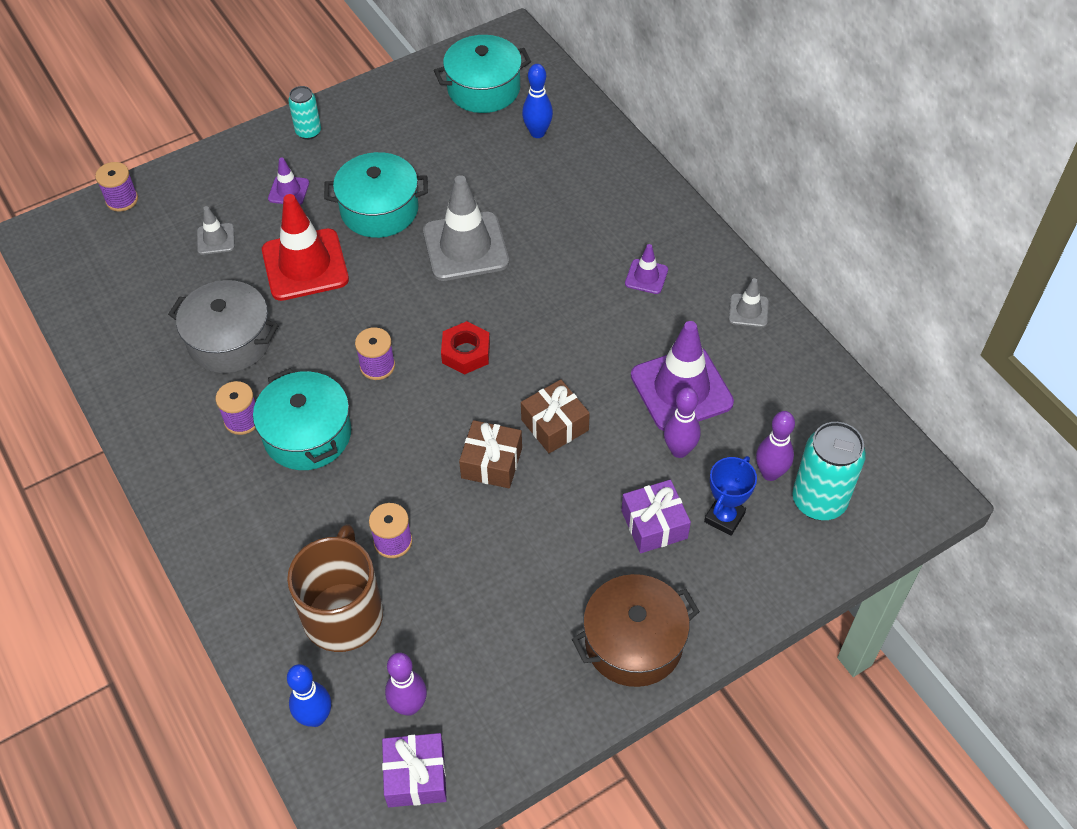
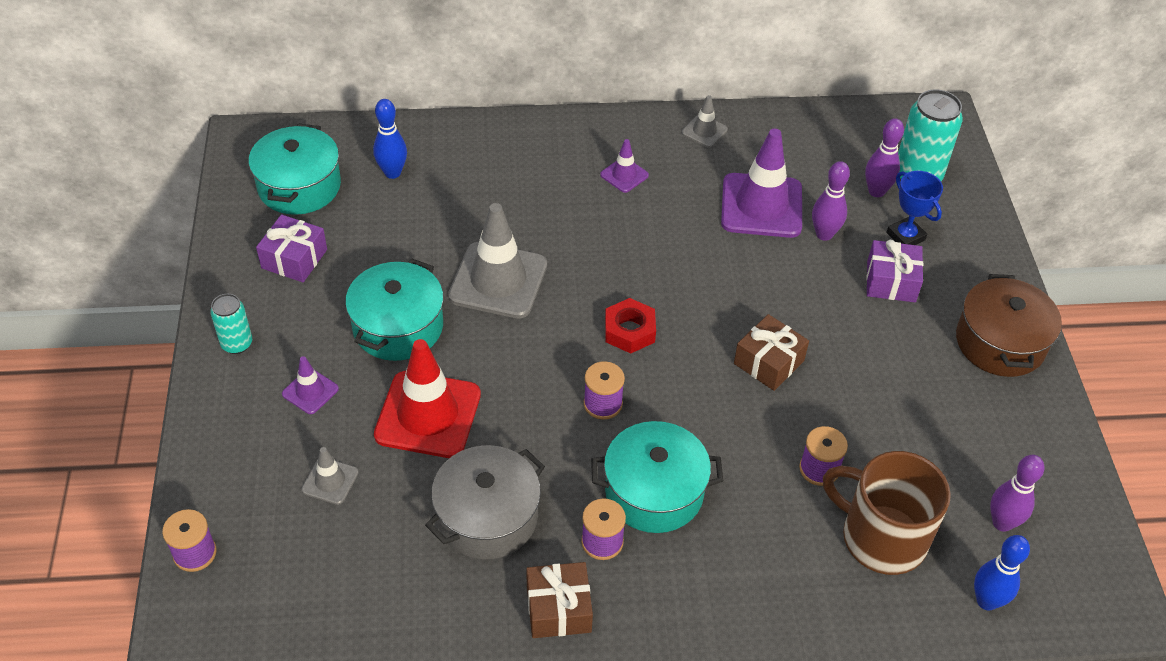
camera: 65 degrees left, 5 degrees down
purple gift [382,733,447,807] -> purple gift moved to [256,215,327,282]
brown gift [521,379,590,453] -> brown gift moved to [526,562,593,638]

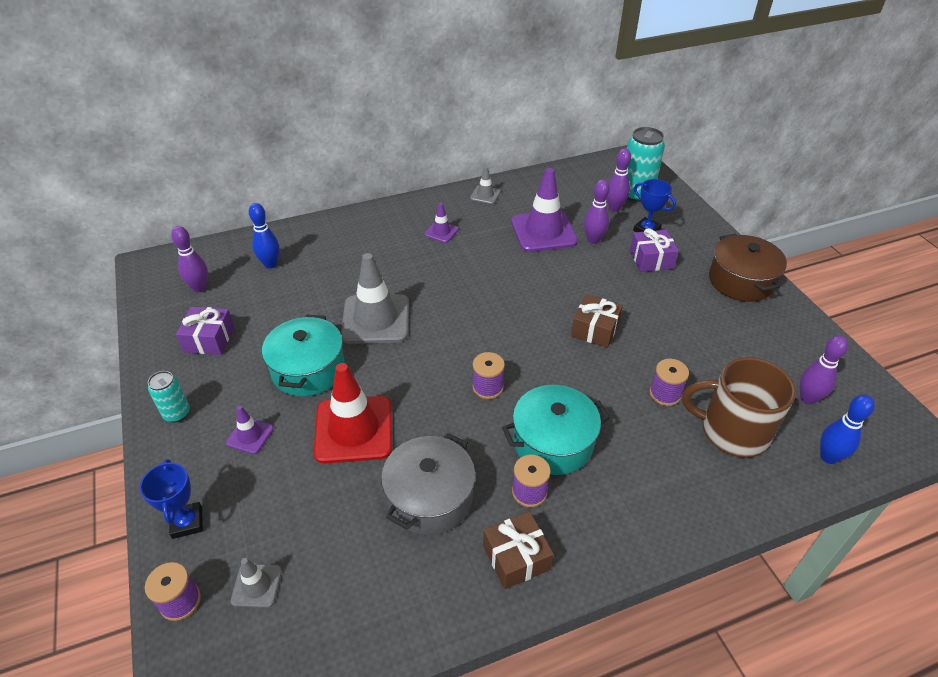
camera: 15 degrees left, 5 degrees down
turquoise pot [249,123,341,215] -> purple bowling pin [171,226,208,292]
grey traffic cone [302,447,359,505] -> grey traffic cone moved to [231,558,282,608]
red nut [605,298,656,354] -> none
none -> blue trophy [140,459,203,539]

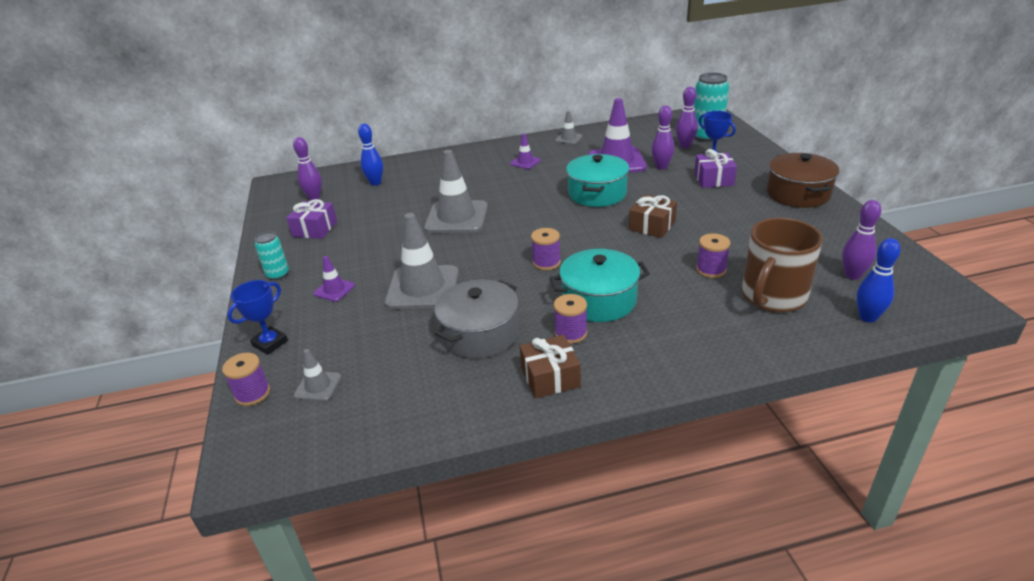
camera: 10 degrees right, 10 degrees down
blue trophy [140,459,203,539] -> blue trophy turned 45 degrees clockwise [227,280,288,355]
turquoise pot [262,315,345,396] -> turquoise pot moved to [566,154,629,207]
red traffic cone [314,363,392,464] -> grey traffic cone [385,213,459,309]
brown mug [682,357,796,458] -> brown mug turned 75 degrees counterclockwise [742,218,822,313]

